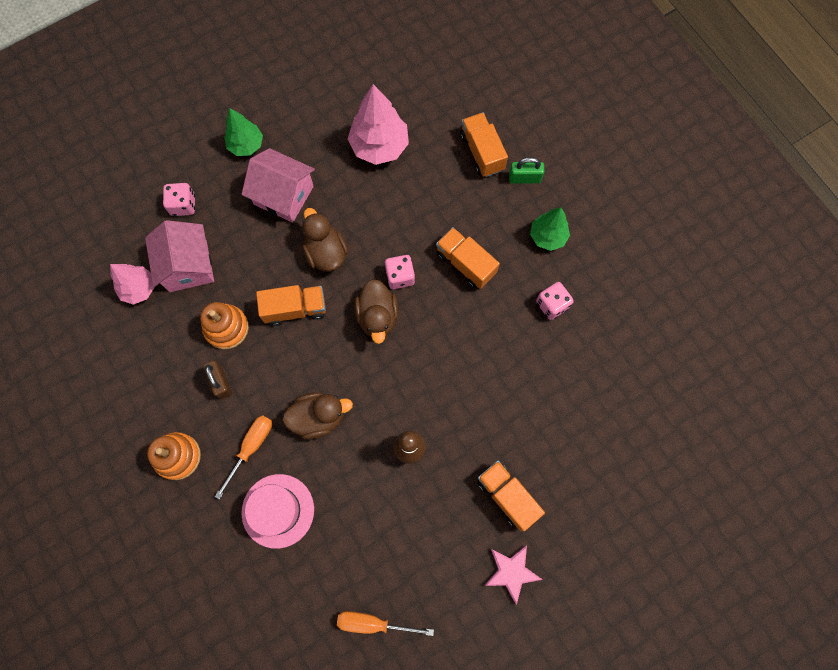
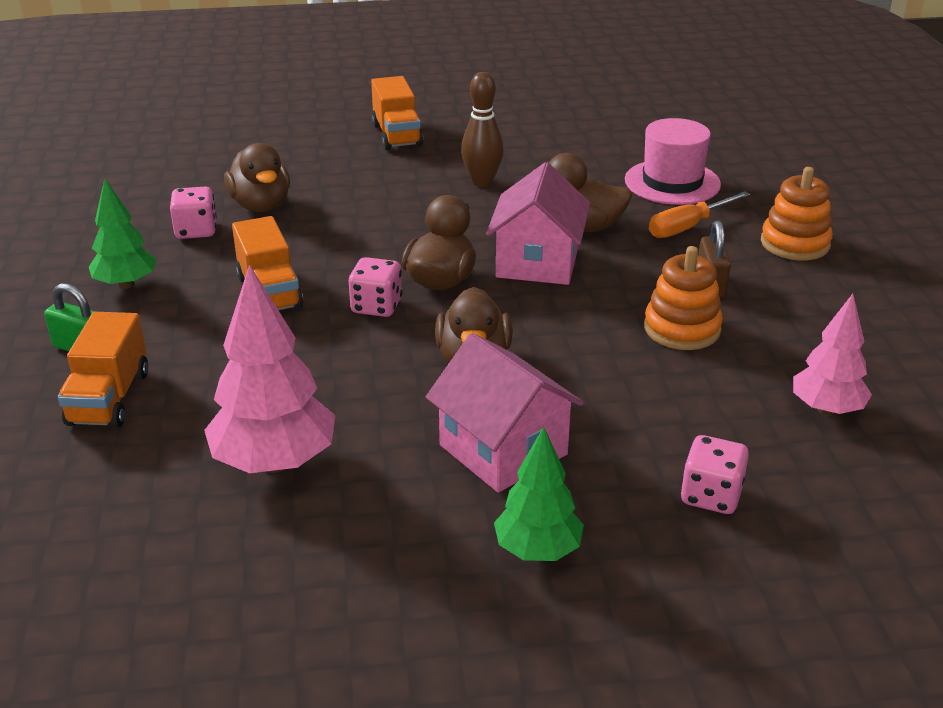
camera: 155 degrees left, 40 degrees down
pink house [145,220,214,292] -> pink house moved to [486,162,590,285]
orange truck [256,285,326,326] -> none
orange screwdriver [337,611,434,636] -> none
pink star [484,545,543,605] -> none
none -> brown duck [224,143,290,212]

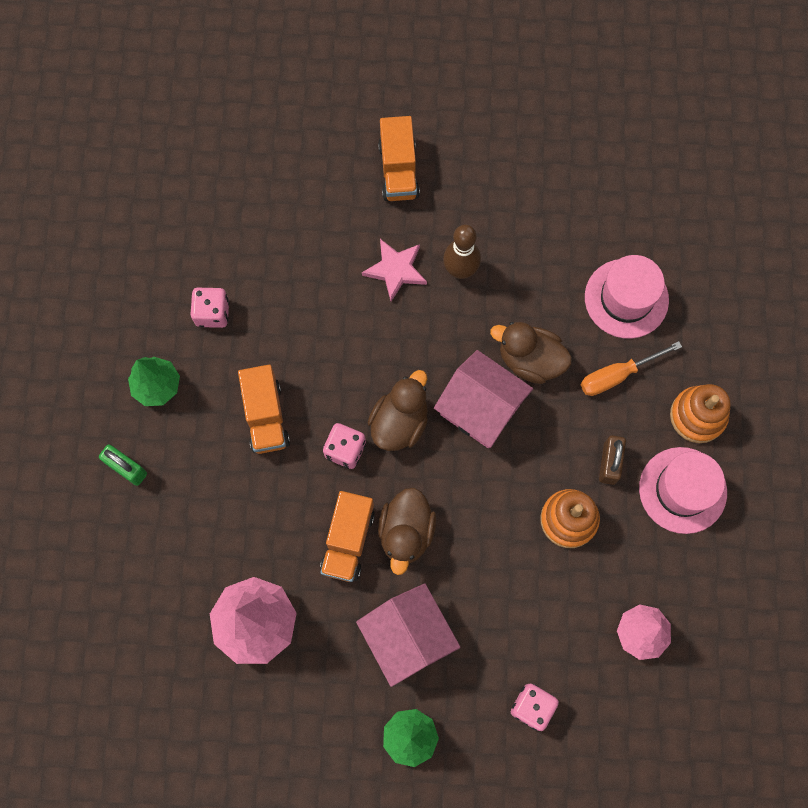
camera: 10 degrees right, 40 degrees up
orange truck [58,312,148,428] -> orange truck moved to [320,491,375,582]
brown duck [224,143,290,212] -> none
pink house [486,162,590,285] -> pink house turned 75 degrees counterclockwise [434,350,533,448]
none -> pink star [362,239,427,301]
none -> pink hat [639,447,727,534]

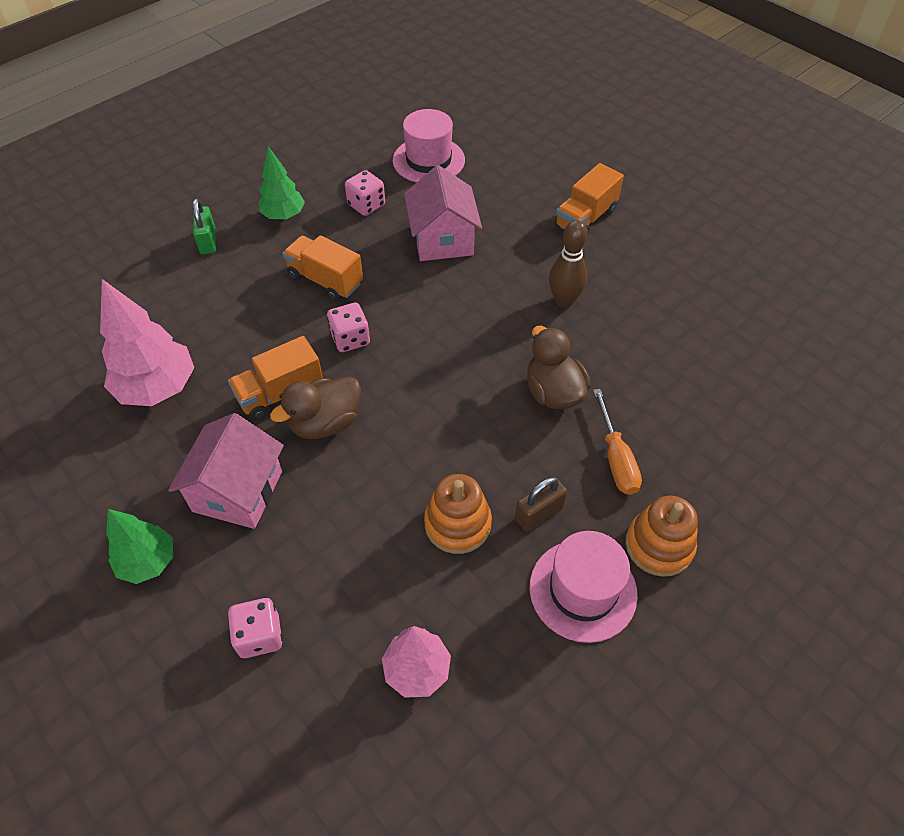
camera: 45 degrees right, 20 degrees down
orange truck [238,365,290,454] -> orange truck turned 90 degrees clockwise [283,235,363,301]
pink star [362,239,427,301] -> none
brown duck [368,370,428,451] -> none
pink house [434,350,533,448] -> pink house moved to [404,165,482,261]
orange screwdriver [581,341,682,396] -> orange screwdriver turned 120 degrees counterclockwise [593,389,642,495]
pink hat [585,255,669,339] -> pink hat moved to [393,109,465,183]

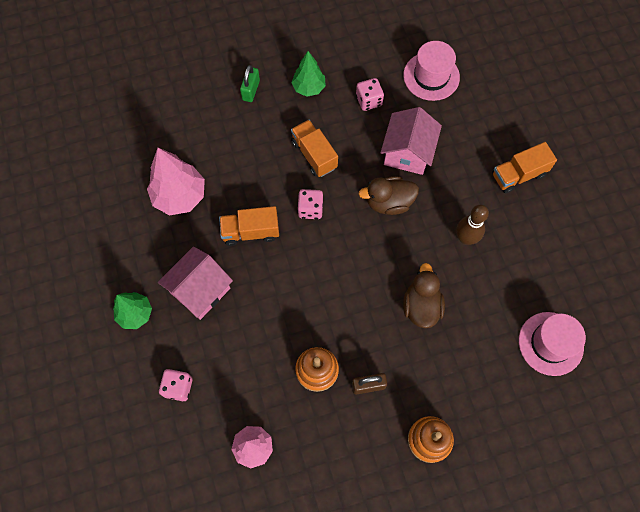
camera: 25 degrees right, 15 degrees up
brown duck [270,376,361,439] -> brown duck moved to [358,176,419,215]
pink hat [530,531,638,643] -> pink hat moved to [519,312,586,376]
orange screwdriver [593,389,642,495] -> none

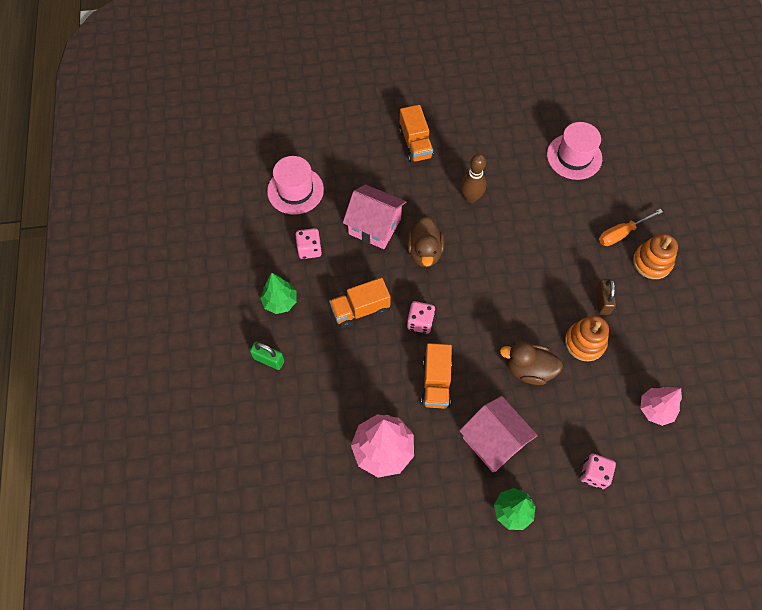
camera: 80 degrees left, 5 degrees down
brown duck [403,263,445,328] -> brown duck moved to [500,341,563,385]
none -> orange screwdriver [599,209,663,246]

